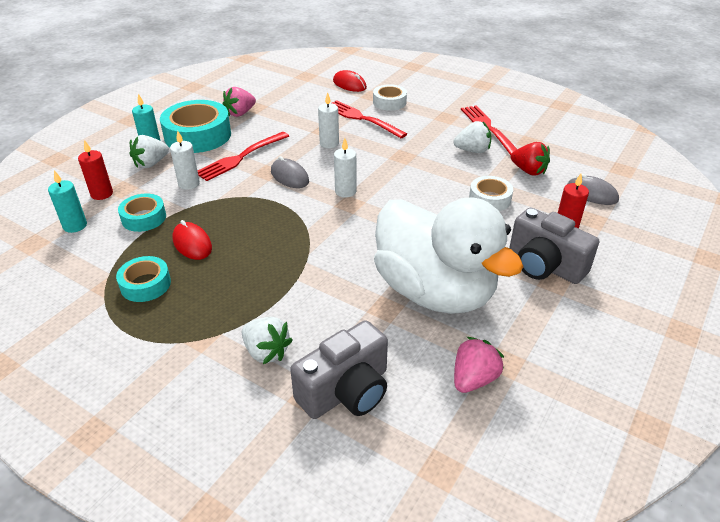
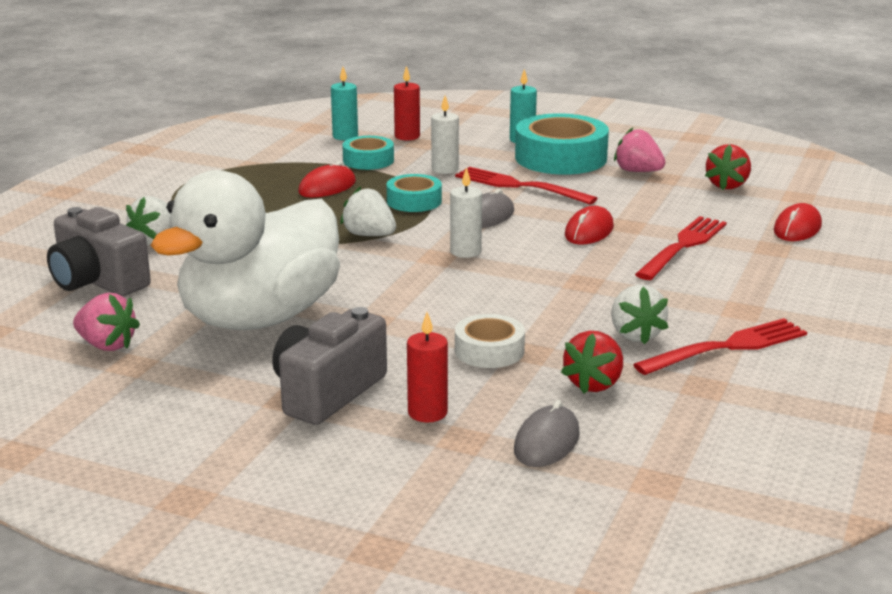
camera: 80 degrees right, 15 degrees down
turquoise tape [116,256,171,302] -> turquoise tape moved to [387,174,442,212]
white strawberry [130,135,169,168] -> white strawberry moved to [340,186,396,236]
white candle [318,92,339,148] -> red mouse [565,206,614,245]
white tape [373,84,407,111] -> none
none -> red strawberry [705,144,751,190]

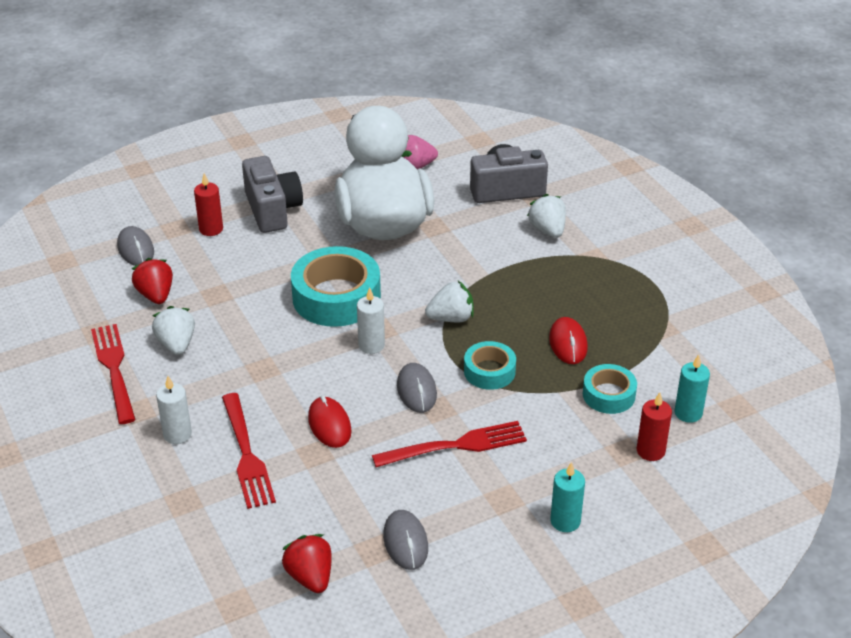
camera: 130 degrees right, 15 degrees up
white candle [431,96,459,174] -> white candle moved to [156,376,192,444]
white tape [455,314,525,368] -> none
turquoise tape [515,113,609,175] -> turquoise tape moved to [291,246,381,327]
white strawberry [611,285,669,344] -> white strawberry turned 45 degrees clockwise [152,306,195,355]
pink strawberry [614,127,666,172] -> grey mouse [383,510,428,570]
red fork [633,318,807,375] -> red fork turned 150 degrees clockwise [91,324,136,424]
red mouse [774,203,822,241] -> none

